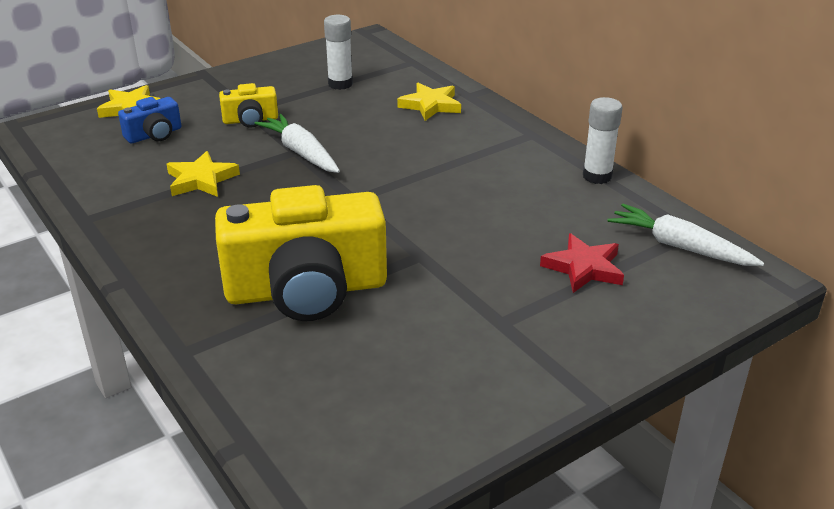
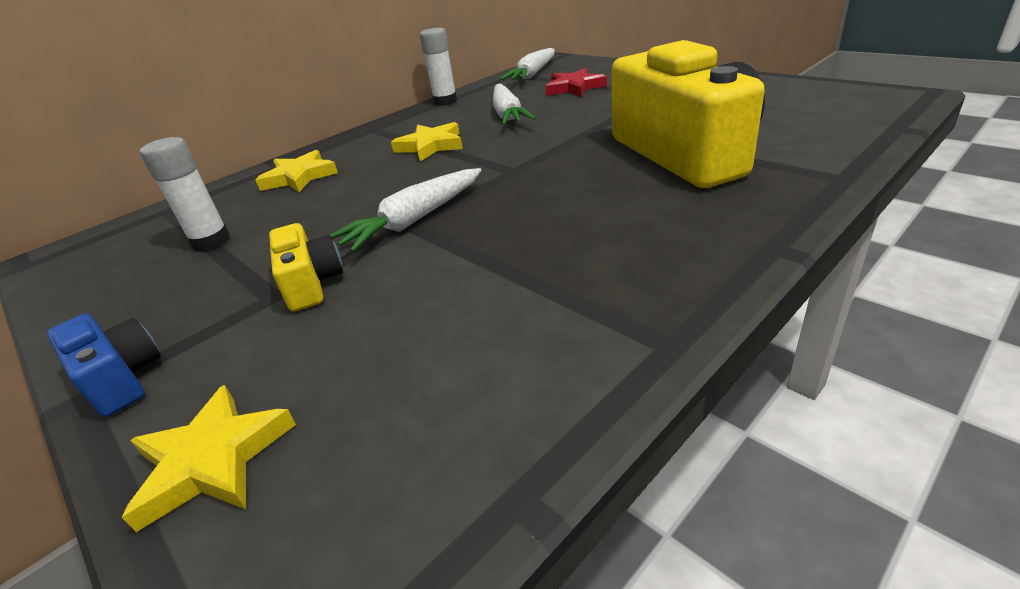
camera: 95 degrees left, 0 degrees up
blue camera [118,97,182,143] -> blue camera moved to [47,313,161,417]
yellow star [167,151,240,197] -> yellow star moved to [391,122,463,161]
none -> white carrot [493,84,535,125]

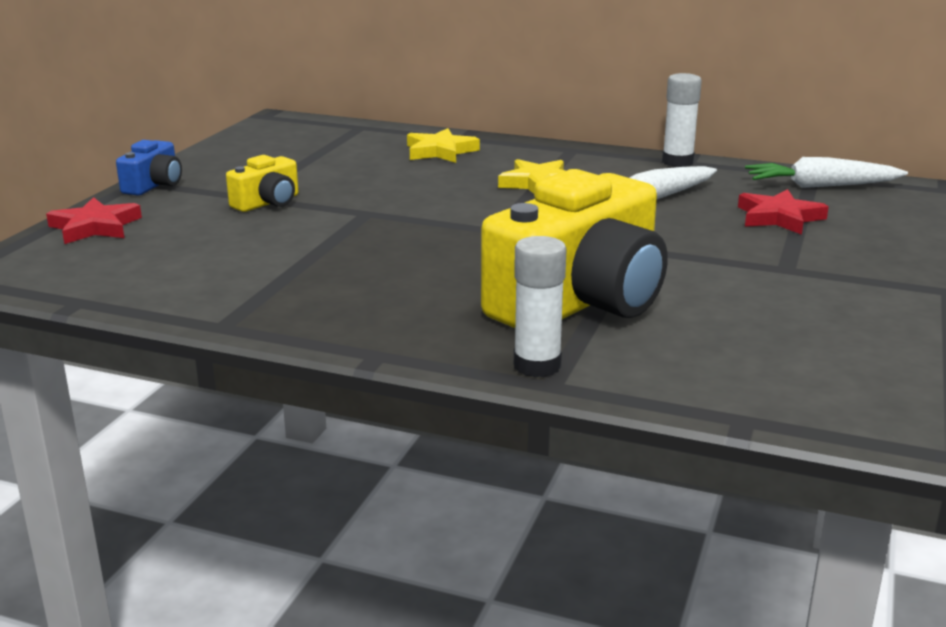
camera: 60 degrees right, 10 degrees down
yellow star [122,385,296,532] -> red star [46,197,142,244]
white glue stick [140,137,230,252] -> white glue stick moved to [514,236,567,378]
white carrot [330,168,482,252] -> none

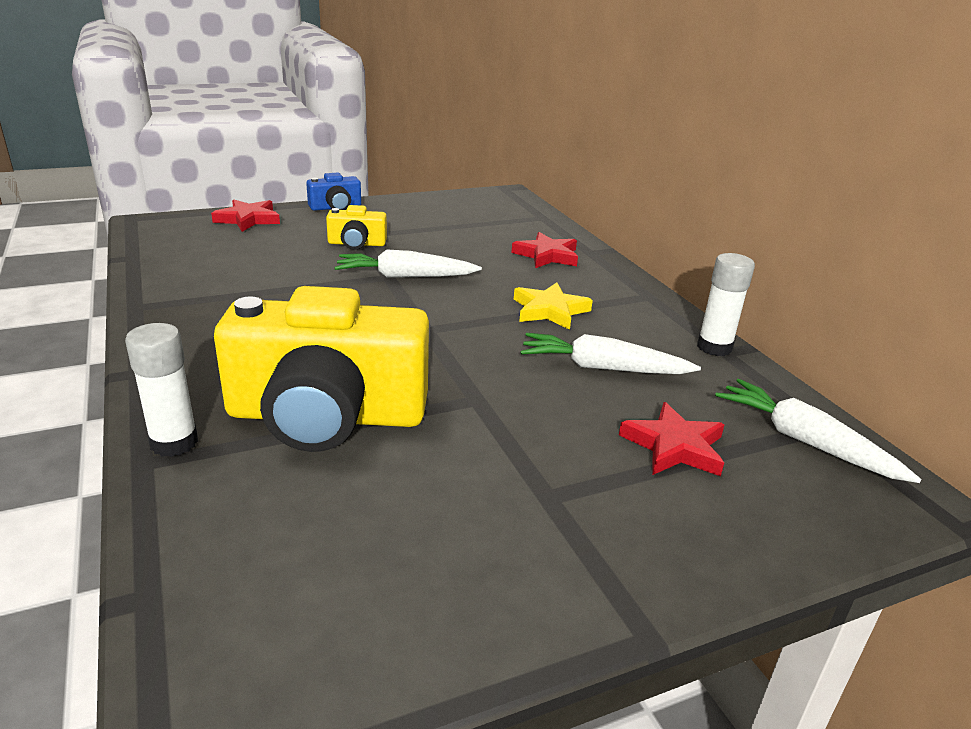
camera: 45 degrees right, 5 degrees up
yellow star [407,128,480,163] -> red star [511,232,578,268]
none -> white carrot [334,249,482,278]

